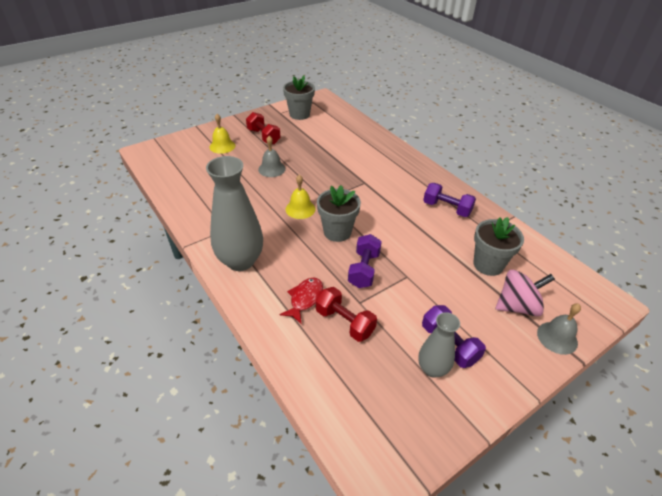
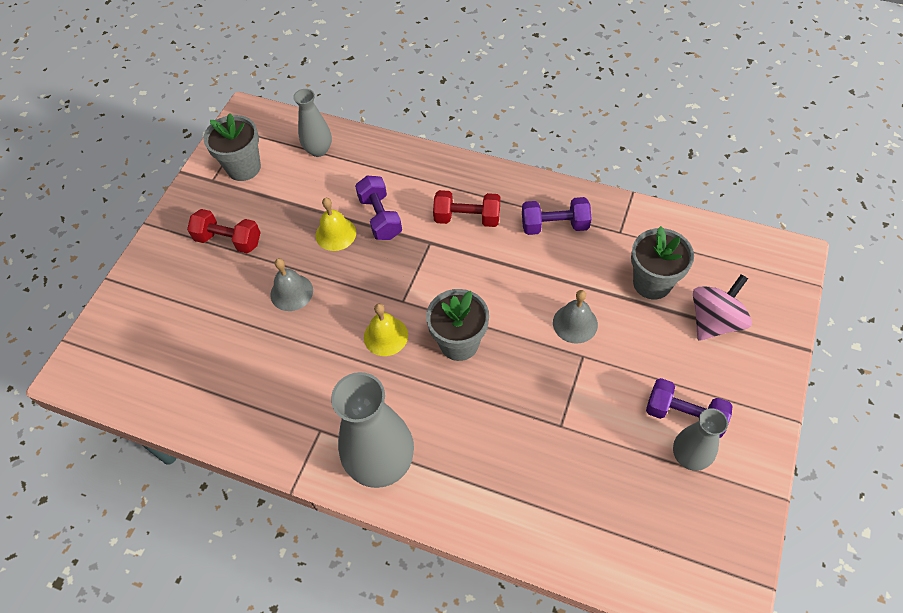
camera: 30 degrees left, 15 degrees up
yellow bell [210,114,235,154] -> yellow bell moved to [316,198,356,251]
red fish [279,278,323,324] -> none
red dumbbell [316,287,377,342] -> red dumbbell moved to [433,190,500,227]
purple dumbbell [348,234,382,288] -> purple dumbbell moved to [355,176,402,240]
grey bell [537,304,581,355] -> grey bell moved to [553,290,598,344]
none -> grey vase [293,89,332,157]

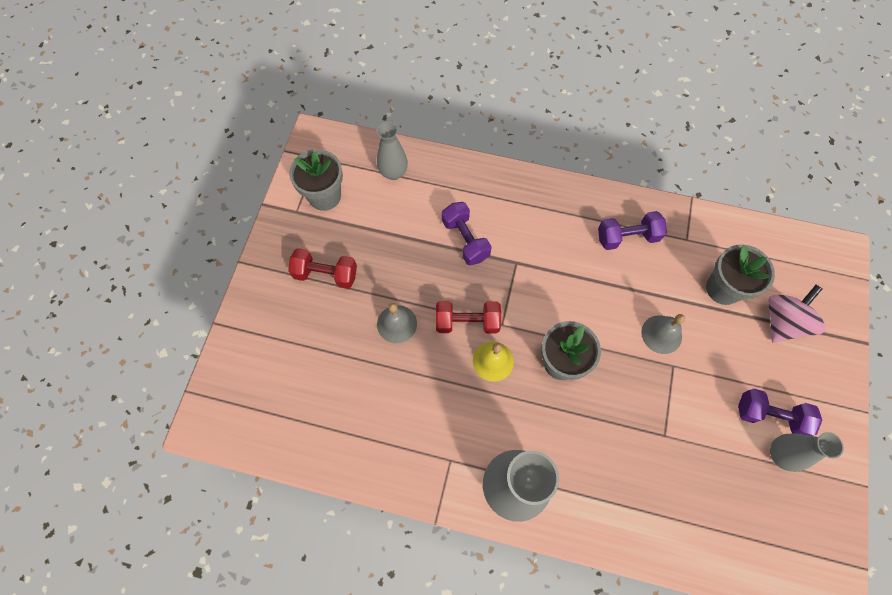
camera: 10 degrees left, 10 degrees up
yellow bell [316,198,356,251] -> none
red dumbbell [433,190,500,227] -> red dumbbell moved to [436,301,501,333]

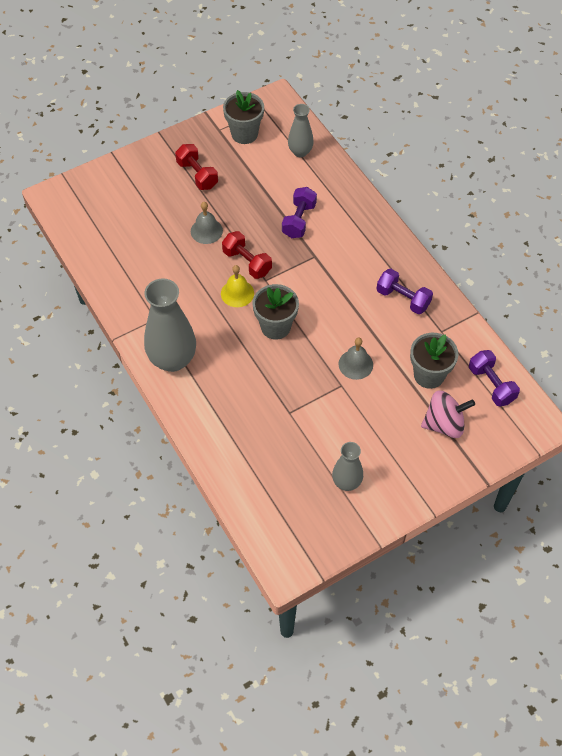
camera: 45 degrees right, 10 degrees down
purple dumbbell [738,388,822,436] -> purple dumbbell moved to [469,350,520,406]

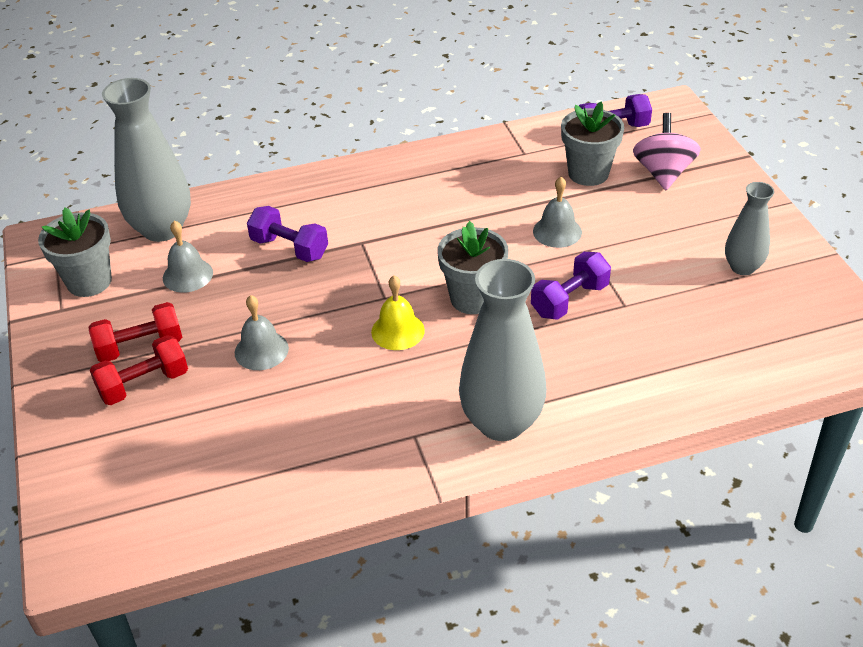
camera: 75 degrees left, 15 degrees down
red dumbbell [222,231,272,279] -> red dumbbell moved to [90,335,188,405]
grey vase [288,104,314,157] -> grey vase [102,78,191,242], size x1.76
purple dumbbell [377,269,433,314] -> purple dumbbell moved to [531,252,611,320]
none -> grey bell [163,220,213,293]

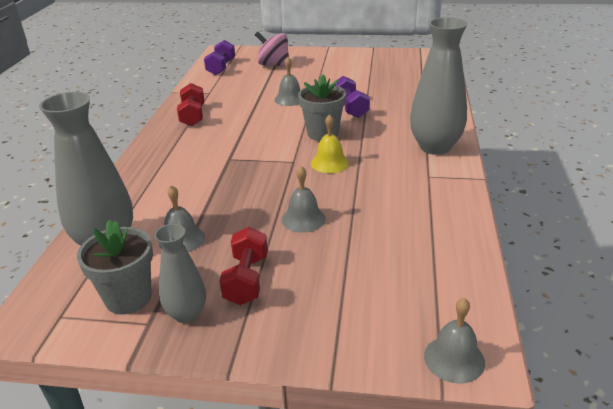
camera: 65 degrees left, 10 degrees down
red dumbbell [90,335,188,405] -> red dumbbell moved to [177,83,204,126]
purple dumbbell [247,206,328,262] -> none
grey flower pot [561,102,624,186] -> none
grey vase [725,182,775,275] -> grey vase moved to [154,224,206,323]
none -> grey bell [424,298,485,384]

